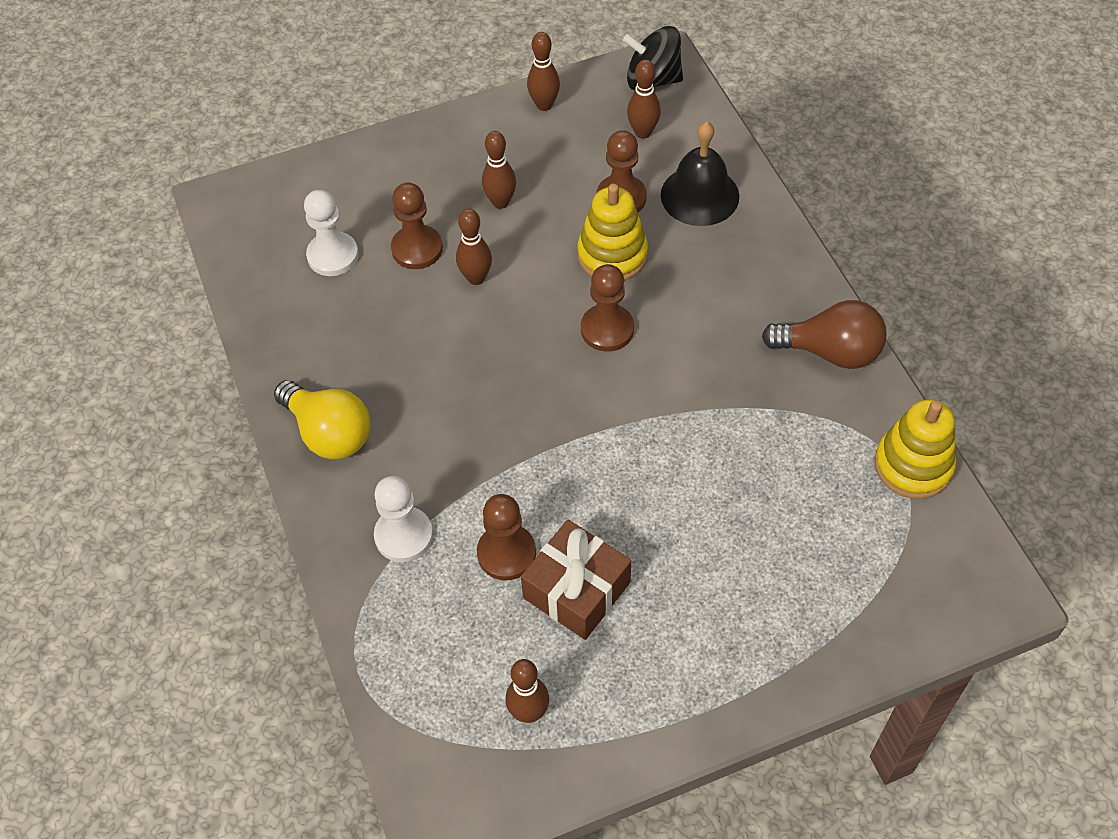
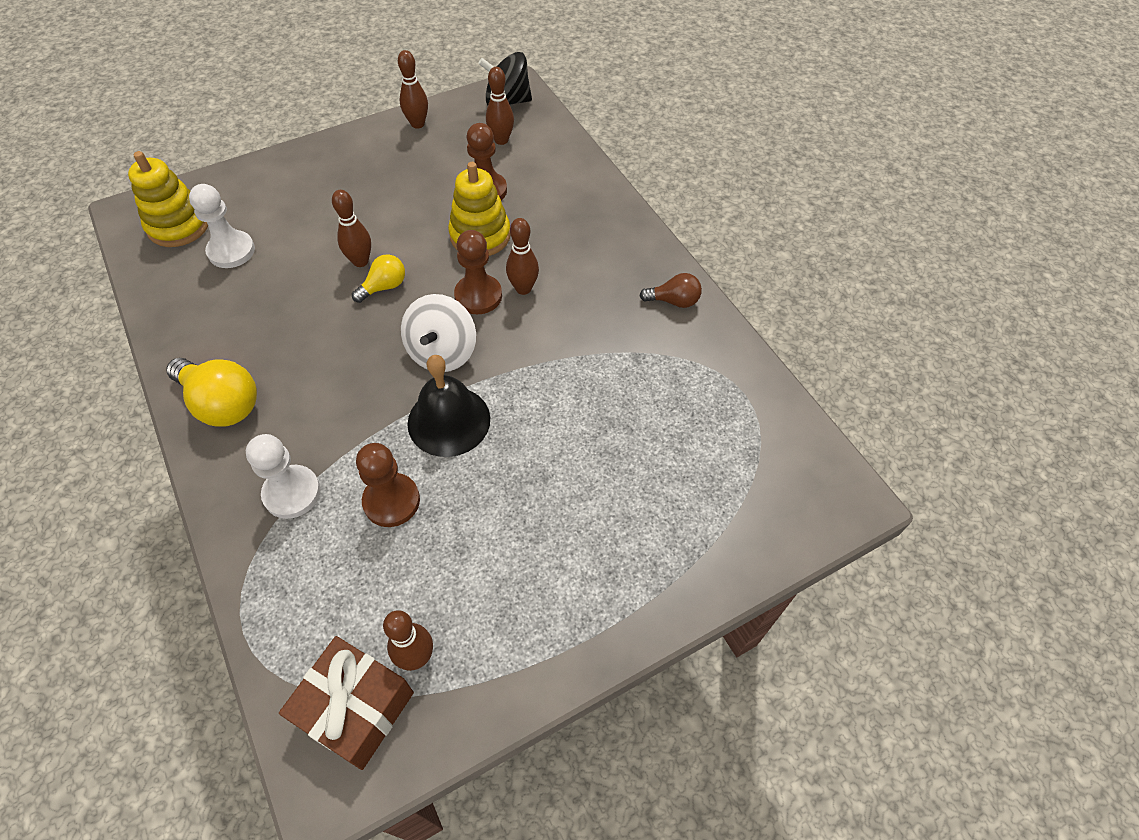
camera: 10 degrees left, 0 degrees up
brown pawn [391,183,443,269] -> none
brown bowling pin [482,131,516,209] -> brown bowling pin moved to [506,218,539,295]
brown gift [521,519,631,640] -> brown gift moved to [279,636,414,770]
black bell [661,121,739,226] -> black bell moved to [407,355,490,457]
brown light bulb [762,300,887,369] -> brown light bulb [639,273,702,308], size x0.58
yellow stacking toy [874,399,956,499] -> yellow stacking toy moved to [128,151,208,247]
none -> yellow light bulb [352,254,405,303]
none -> white spinning top [401,294,476,372]

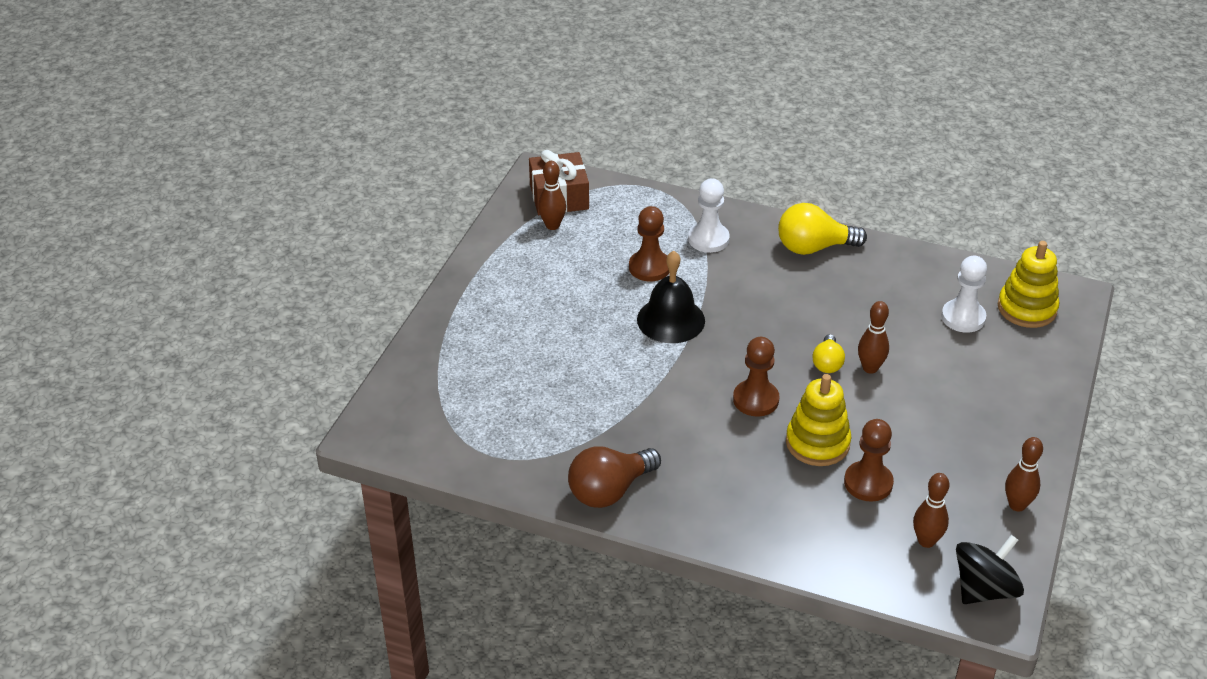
camera: 140 degrees right, 15 degrees down
white spinning top [401,294,476,372] -> none
brown bowling pin [506,218,539,295] -> none
brown light bulb [639,273,702,308] -> brown light bulb [568,446,661,508], size x1.73

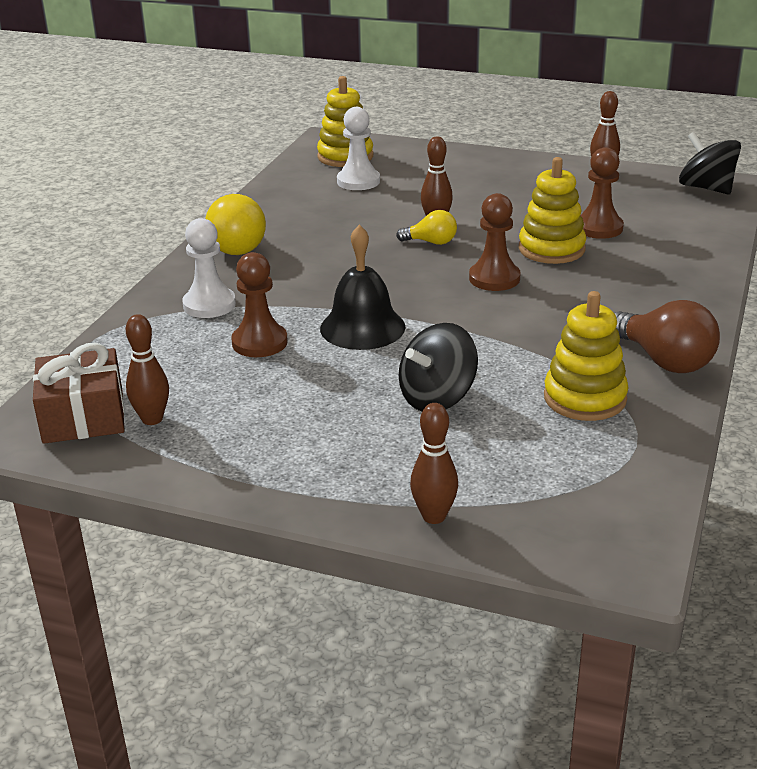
camera: 90 degrees left, 10 degrees down
brown bowling pin [913,473,950,548] -> brown bowling pin moved to [410,403,458,524]
none -> black spinning top [399,323,478,412]
none -> yellow stacking toy [544,291,629,421]

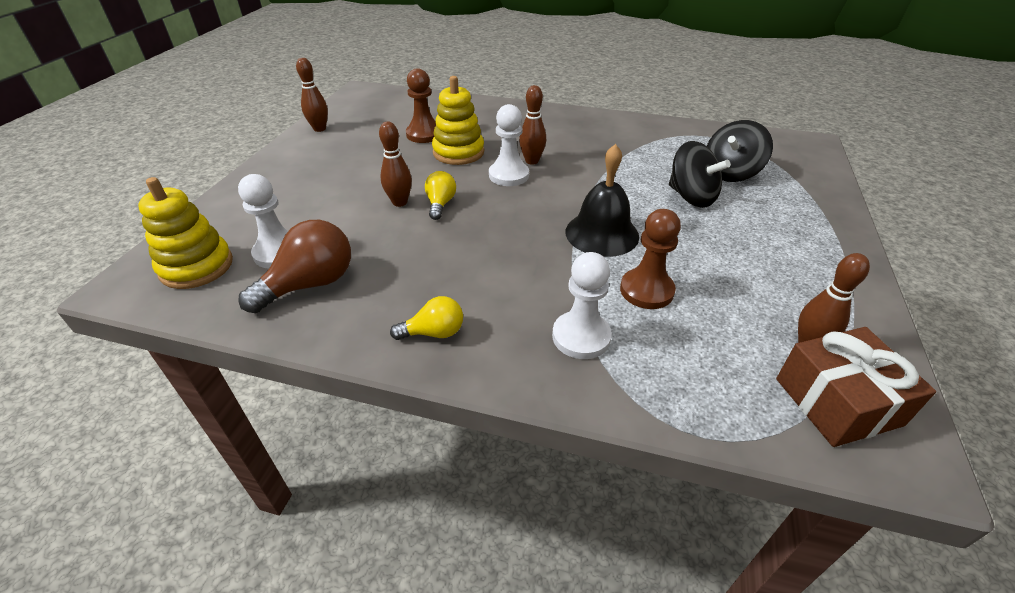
camera: 95 degrees left, 10 degrees up
yellow light bulb [205,194,266,255] -> yellow light bulb [390,296,463,340], size x0.58
brown bowling pin [410,403,458,524] -> brown bowling pin moved to [519,85,546,165]
brown pawn [469,193,520,291] -> white pawn [489,104,529,186]
yellow stacking toy [544,291,629,421] -> none
brown light bulb [615,300,720,373] -> brown light bulb moved to [239,220,351,313]
black spinning top [679,132,741,194] -> black spinning top moved to [707,120,773,182]

